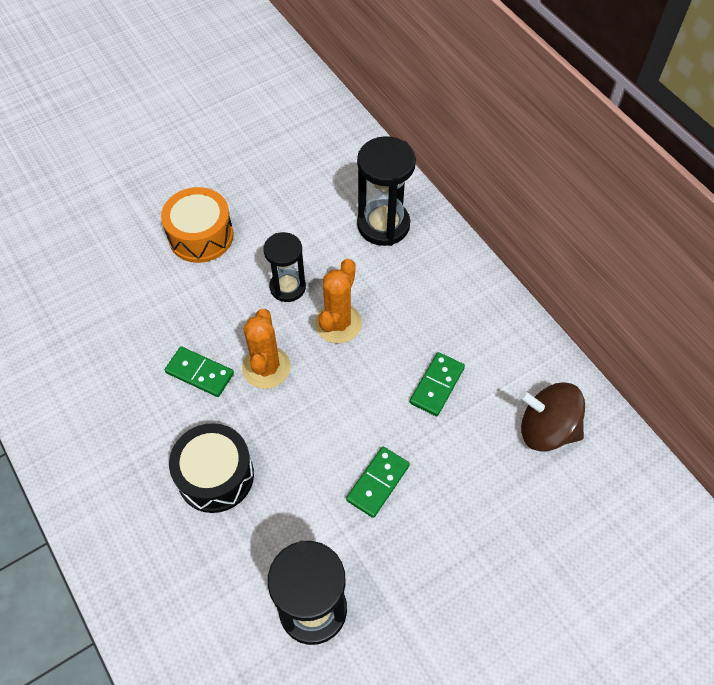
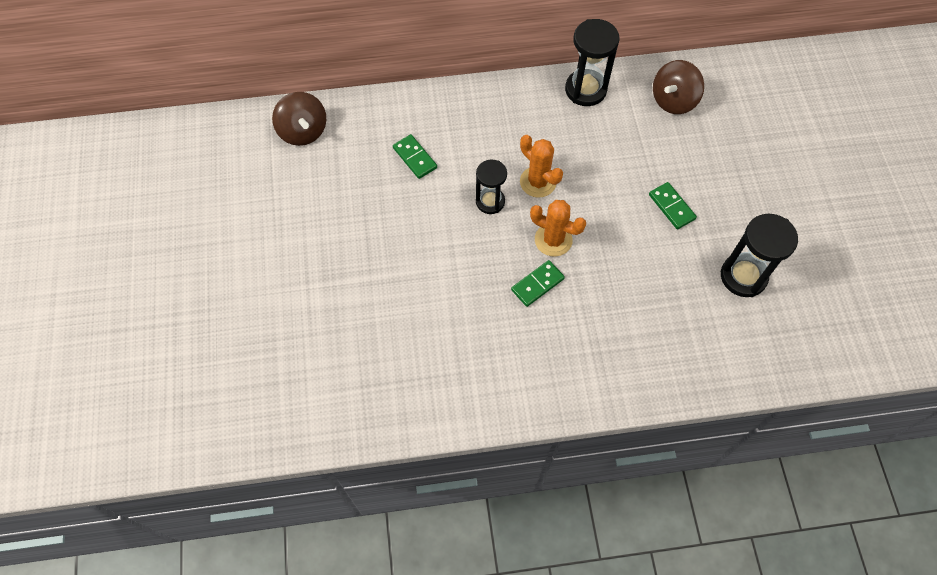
camera: 65 degrees left, 5 degrees up
orange drum [161,187,234,263] -> none
black drum [169,423,254,513] -> none
black hourglass [357,136,416,246] -> black hourglass moved to [565,19,620,106]
green domino [410,352,465,416] -> green domino moved to [393,134,437,179]
none -> brown spinning top [272,92,326,146]

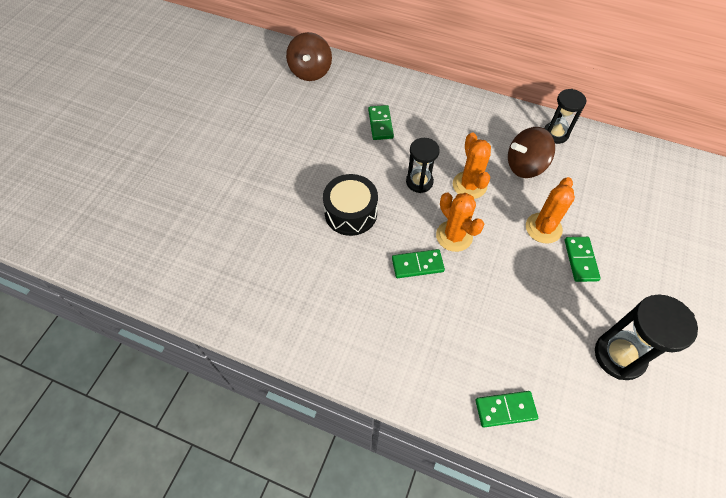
camera: 30 degrees right, 5 degrees down
black hourglass [565,19,620,106] -> black hourglass [544,89,586,144], size x0.65
brown spinning top [653,60,704,114] -> brown spinning top moved to [508,127,555,178]
none -> black drum [323,174,378,236]
none -> green domino [476,391,538,427]
none -> orange cactus [526,177,575,244]

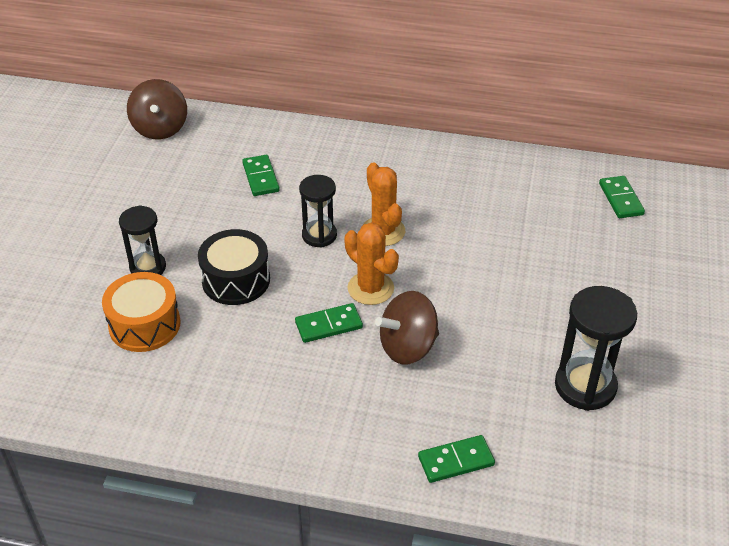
camera: 10 degrees left, 15 degrees down
brown spinning top [508,127,555,178] -> brown spinning top moved to [375,291,439,365]
orange cactus [526,177,575,244] -> none
black hourglass [544,89,586,144] -> black hourglass moved to [119,205,166,275]
green domino [565,237,601,282] -> green domino moved to [599,176,645,218]
none -> orange drum [102,272,181,352]

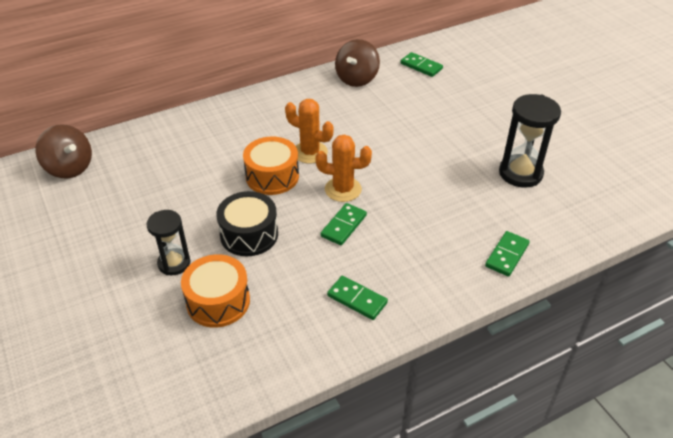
camera: 40 degrees left, 0 degrees up
green domino [242,155,280,196] -> green domino moved to [327,276,388,320]
black hourglass [299,175,337,248] -> orange drum [243,137,299,195]
brown spinning top [375,291,439,365] -> brown spinning top moved to [335,39,380,87]

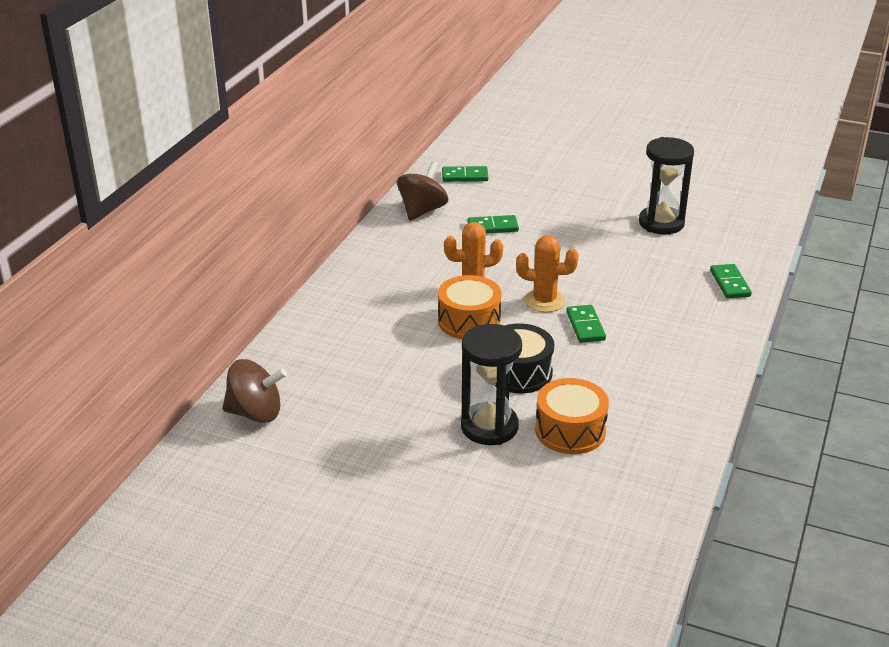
camera: 40 degrees left, 10 degrees down
black hourglass [146,210,191,275] -> black hourglass [461,324,522,445], size x1.53
orange cactus [315,134,372,202] -> orange cactus turned 45 degrees clockwise [516,235,579,312]
green domino [327,276,388,320] -> green domino moved to [467,215,519,233]
brown spinning top [335,39,380,87] -> brown spinning top turned 135 degrees counterclockwise [397,162,448,221]

